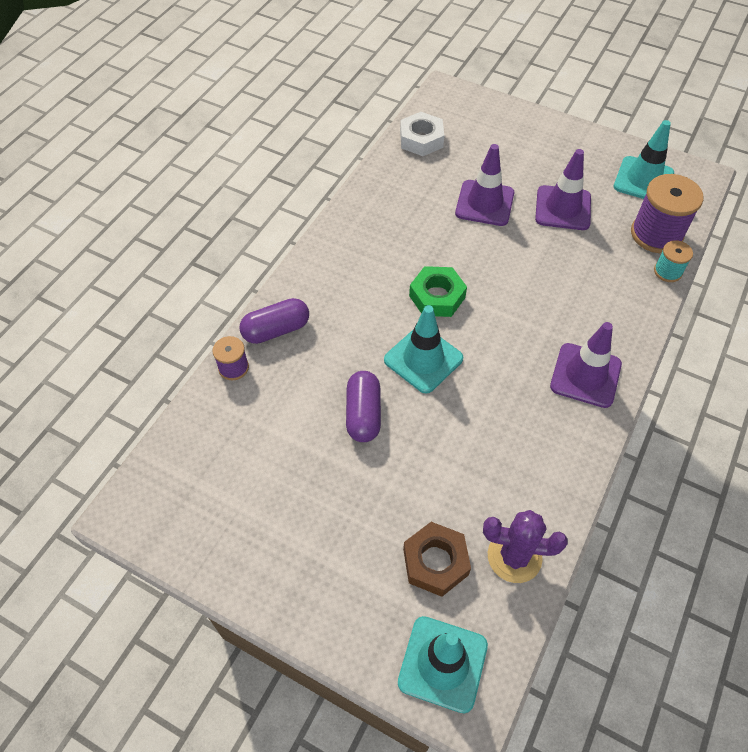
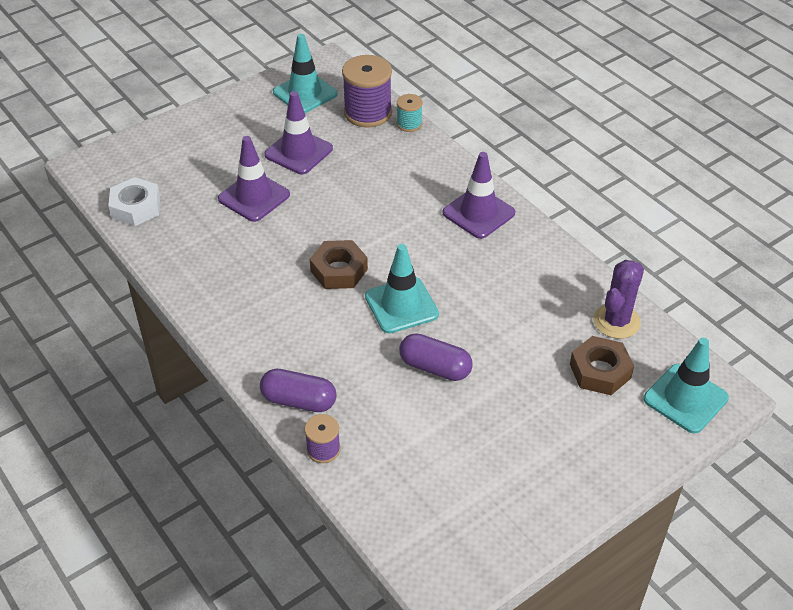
camera: 65 degrees left, 10 degrees down
purple capsule [239,298,309,344] -> purple capsule turned 75 degrees counterclockwise [260,369,337,412]
green nut [409,266,467,317] -> brown nut [310,240,368,289]

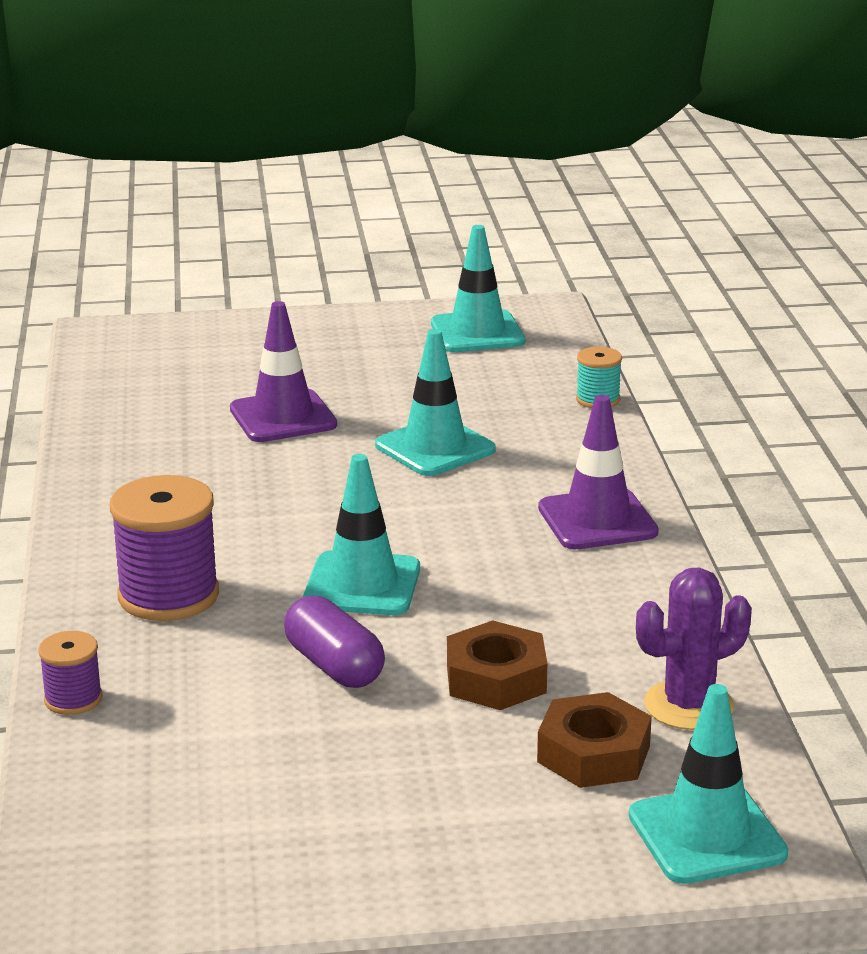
camera: 30 degrees right, 20 degrees down
white nut [108,177,160,226] -> none
purple capsule [260,369,337,412] -> none
purple traffic cone [264,91,333,174] -> none
brown nut [310,240,368,289] -> brown nut moved to [447,620,547,710]
purple spool [342,55,392,128] -> purple spool moved to [110,475,219,621]
none -> turquoise traffic cone [375,329,496,476]

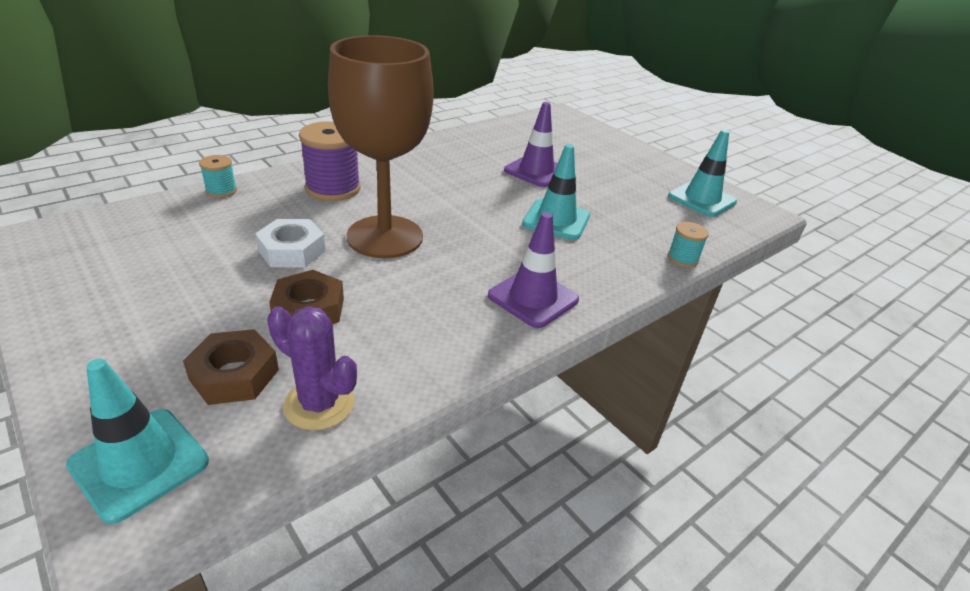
camera: 55 degrees right, 10 degrees up
purple spool [38,631,103,715] -> turquoise spool [199,155,237,198]
purple capsule [284,595,385,688] -> white nut [255,219,326,267]
turquoise traffic cone [303,454,420,615] -> brown goblet [328,35,434,258]

